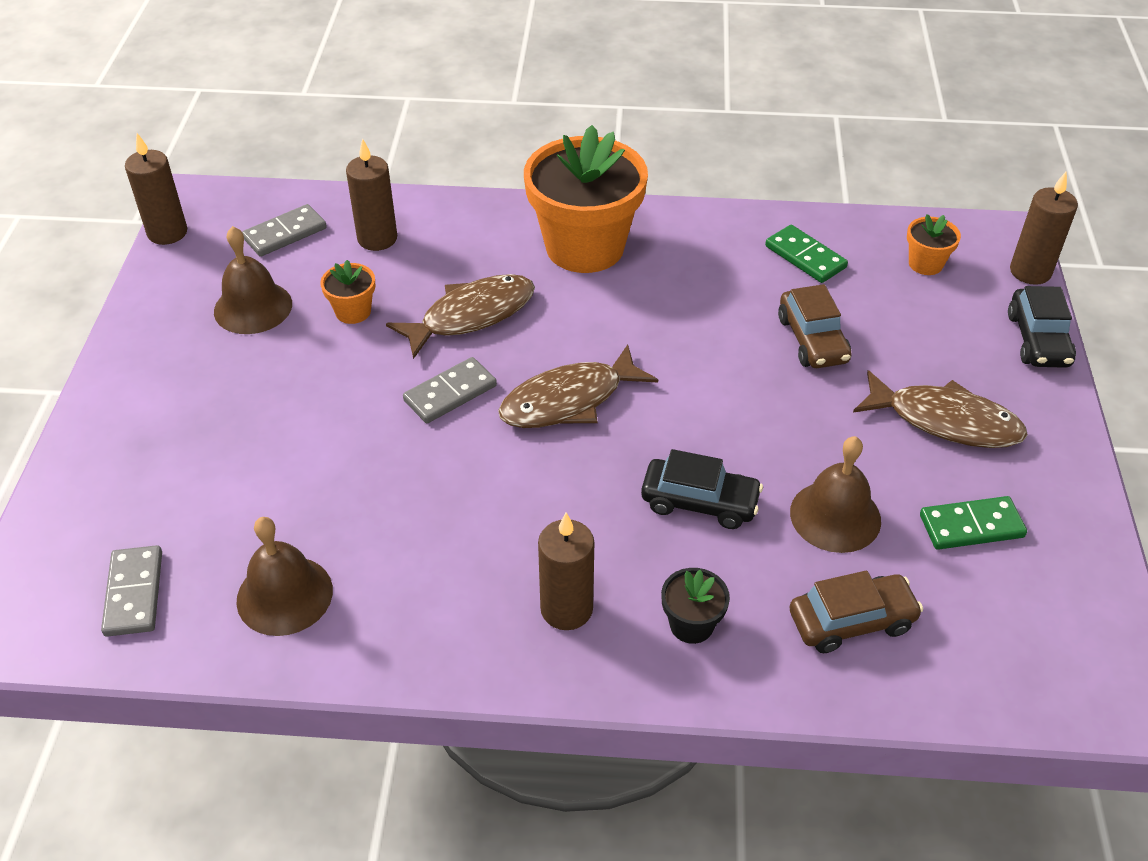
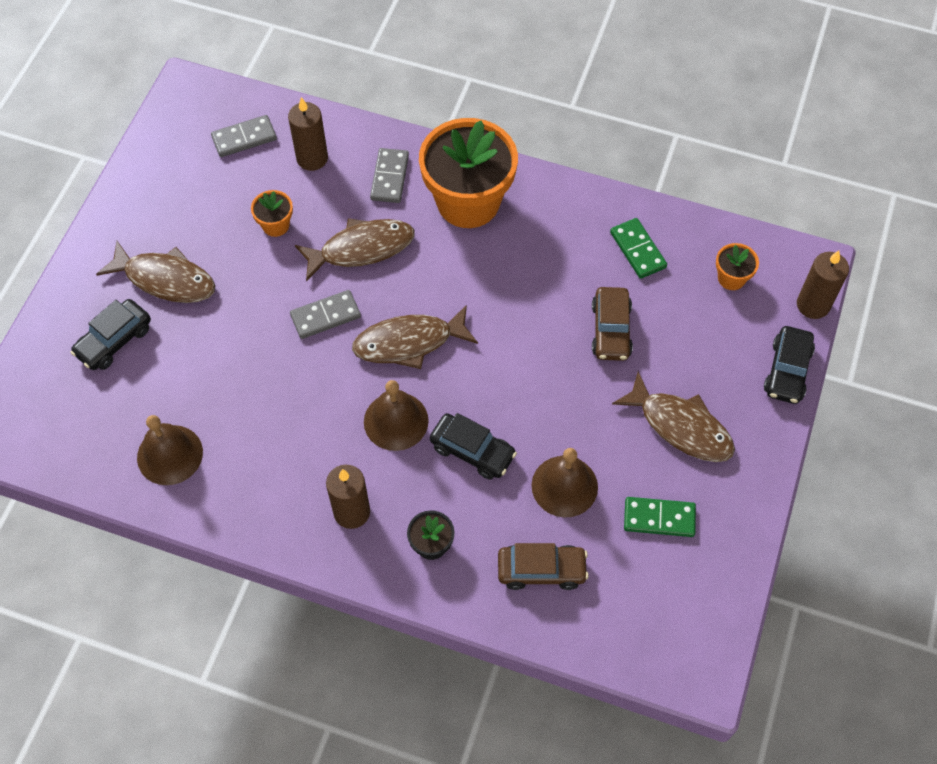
camera: 15 degrees right, 15 degrees up
grey domino [101,545,162,637] -> grey domino moved to [370,148,409,203]
brown candle [125,133,187,245] -> none
brown bell [214,226,292,334] -> brown bell moved to [364,380,429,451]
none -> black car [70,299,151,370]
none -> brown fish [96,241,215,303]

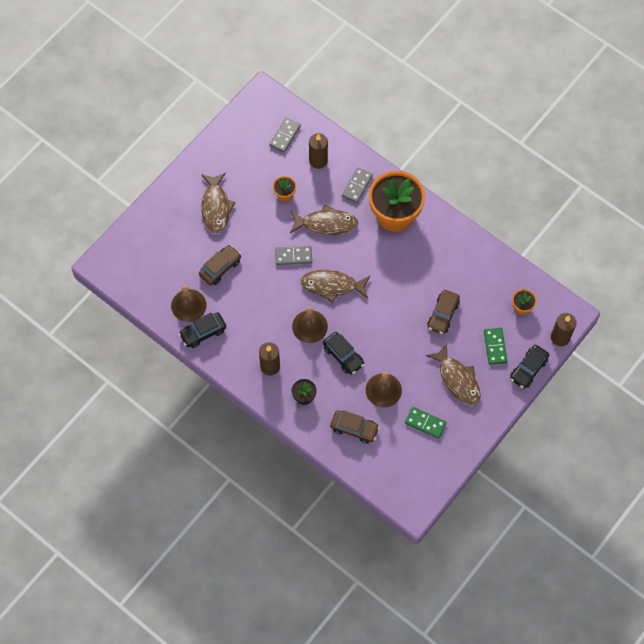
camera: 20 degrees right, 5 degrees up
black car [70,299,151,370] -> black car moved to [179,312,226,348]
brown fish [96,241,215,303] -> brown fish turned 45 degrees clockwise [201,173,235,234]
grey domino [211,115,277,157] -> grey domino turned 60 degrees counterclockwise [269,118,301,153]
green domino [610,218,667,279] -> green domino moved to [484,328,507,365]
none -> brown car [199,245,241,285]

